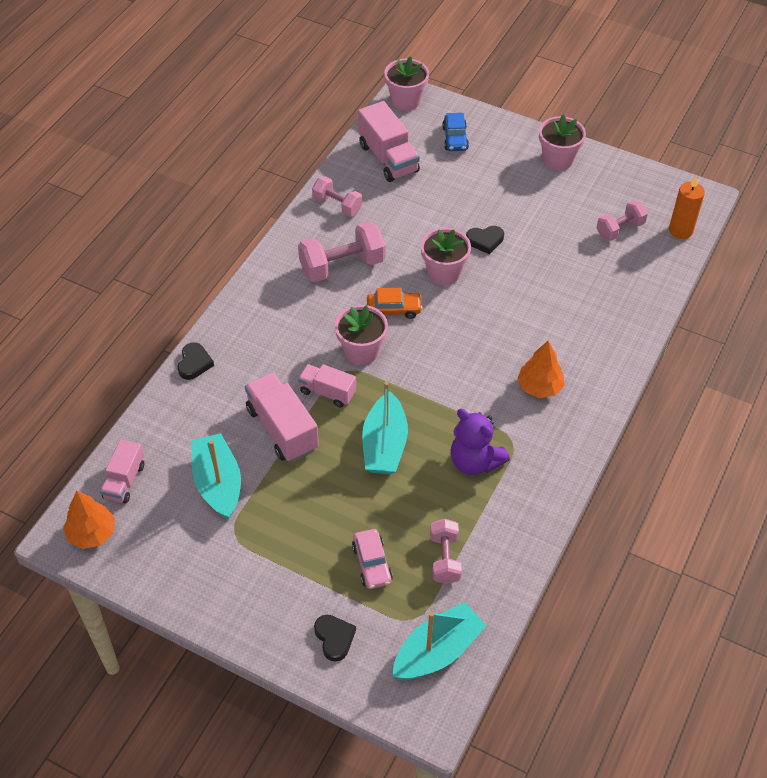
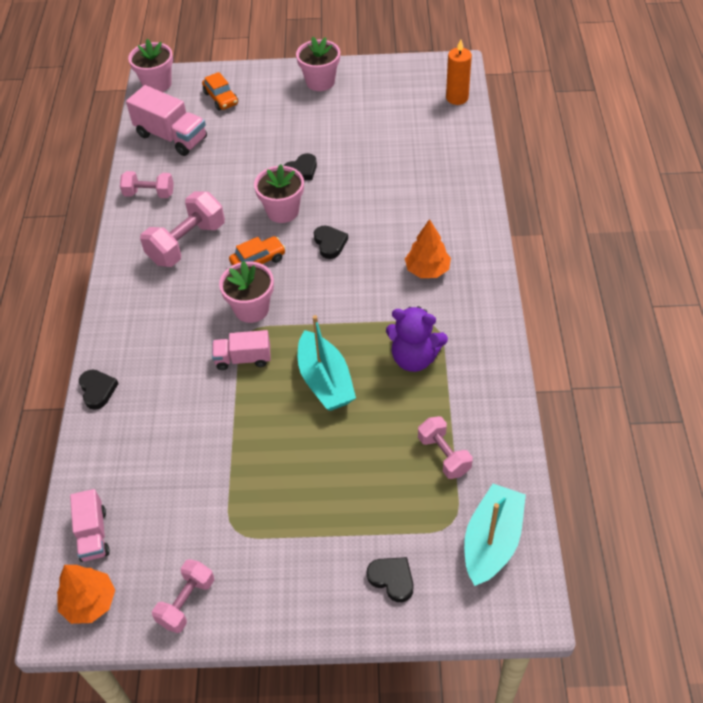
camera: 25 degrees left, 0 degrees up
turquoise boat [191,433,241,520] -> none
pink truck [245,372,319,462] -> none
pink car [352,529,393,589] -> none
blue car [442,113,469,151] -> orange car [202,72,238,110]
pink dumbbell [596,200,648,241] -> pink dumbbell moved to [152,559,214,633]
none -> black heart [314,226,348,259]

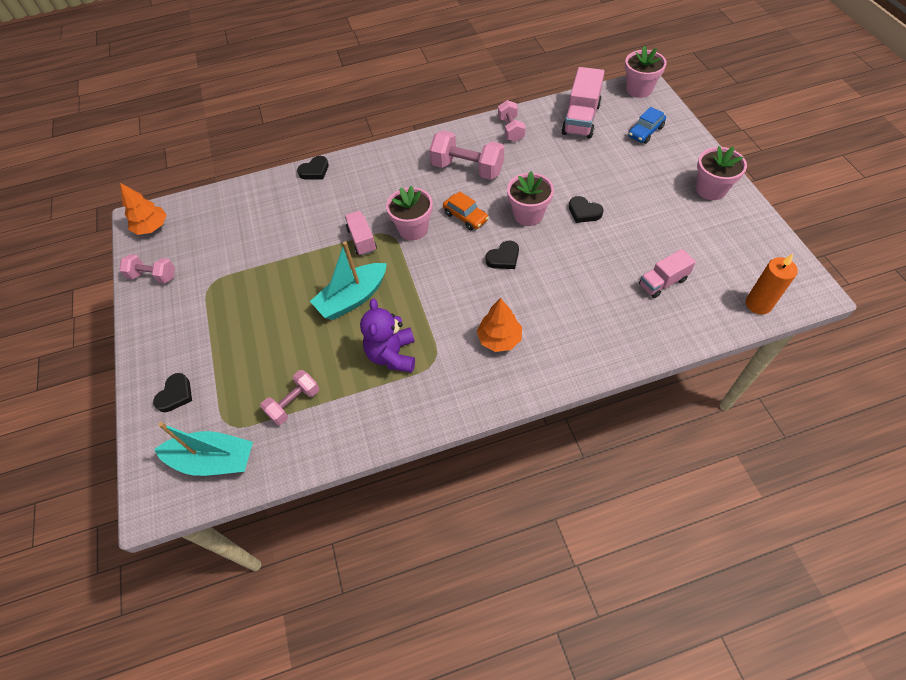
camera: 75 degrees right, 5 degrees up
pink truck [70,489,110,562] -> pink truck moved to [639,249,696,298]
orange car [202,72,238,110] -> blue car [628,107,666,144]

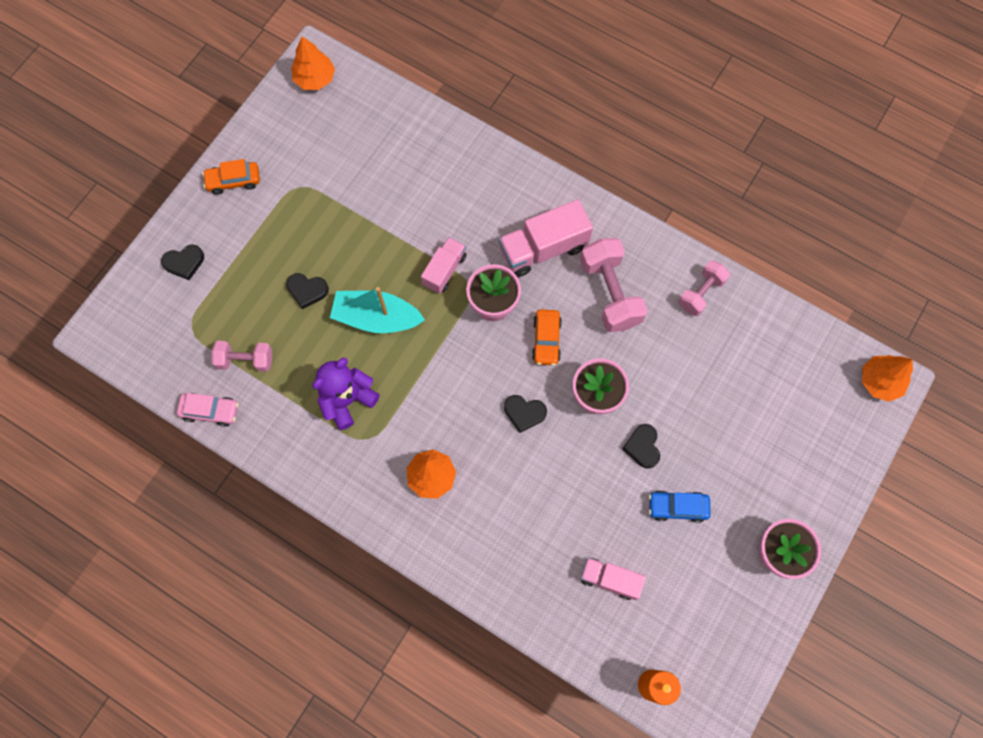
camera: 45 degrees right, 15 degrees up
pink dumbbell [119,254,175,284] -> none
turquoise boat [154,422,253,476] -> none
black heart [297,156,329,180] -> black heart moved to [286,273,329,309]
pink truck [562,67,605,138] -> pink truck moved to [499,199,593,277]
pink flower pot [625,46,667,98] -> orange tree [862,355,913,402]
blue car [628,107,666,144] -> blue car moved to [649,490,711,523]
none -> pink car [177,393,239,427]
none -> orange car [202,159,260,195]

